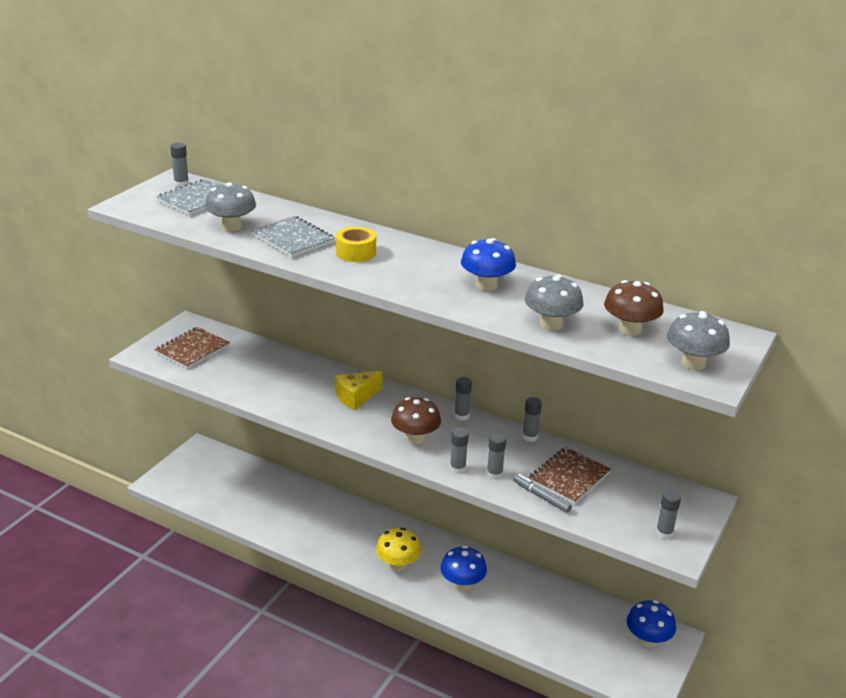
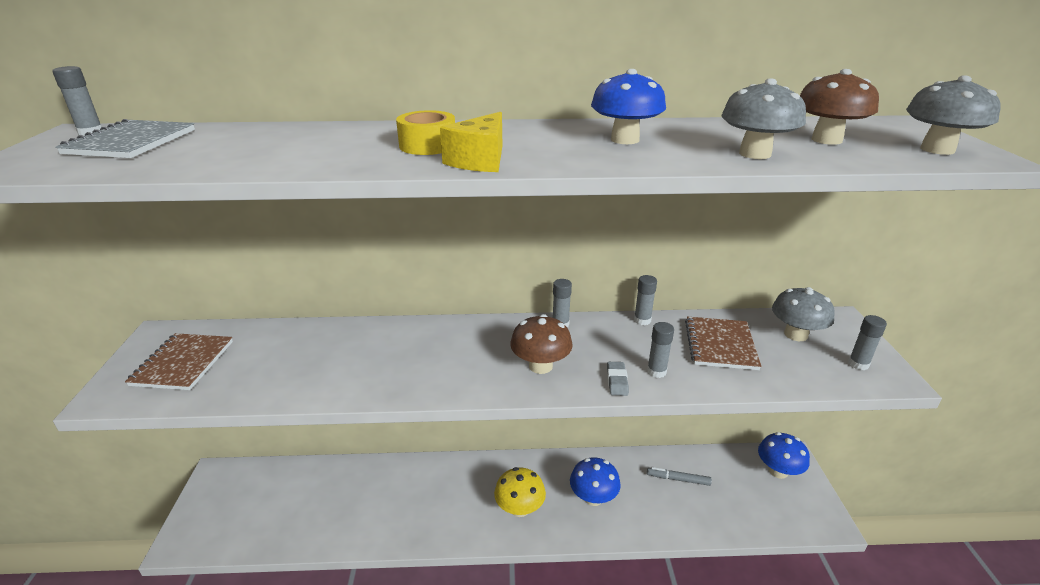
camera: 30 degrees left, 0 degrees up
grey mushroom [205,182,256,231] -> grey mushroom moved to [772,287,835,341]
grey notebook [251,216,335,257] -> none
yellow cheese [335,371,383,410] -> yellow cheese moved to [440,112,502,172]
grey glue stick [450,428,469,474] -> grey eraser [607,362,629,396]
grey marker [513,474,572,513] -> grey marker moved to [647,467,712,486]

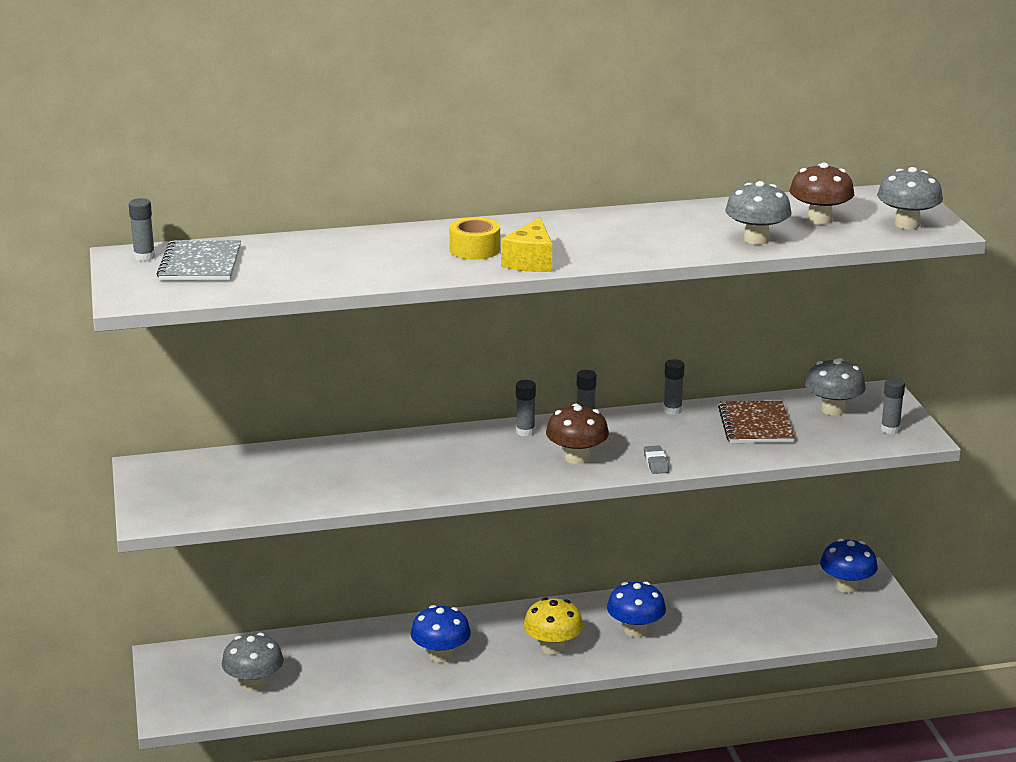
camera: 10 degrees left, 5 degrees down
brown notebook [125,333,233,390] -> none
blue mushroom [591,69,666,144] -> blue mushroom moved to [411,605,471,663]
grey glue stick [647,322,674,378] -> grey glue stick moved to [516,380,536,436]
grey marker [647,467,712,486] -> none
none -> grey mushroom [222,633,284,692]

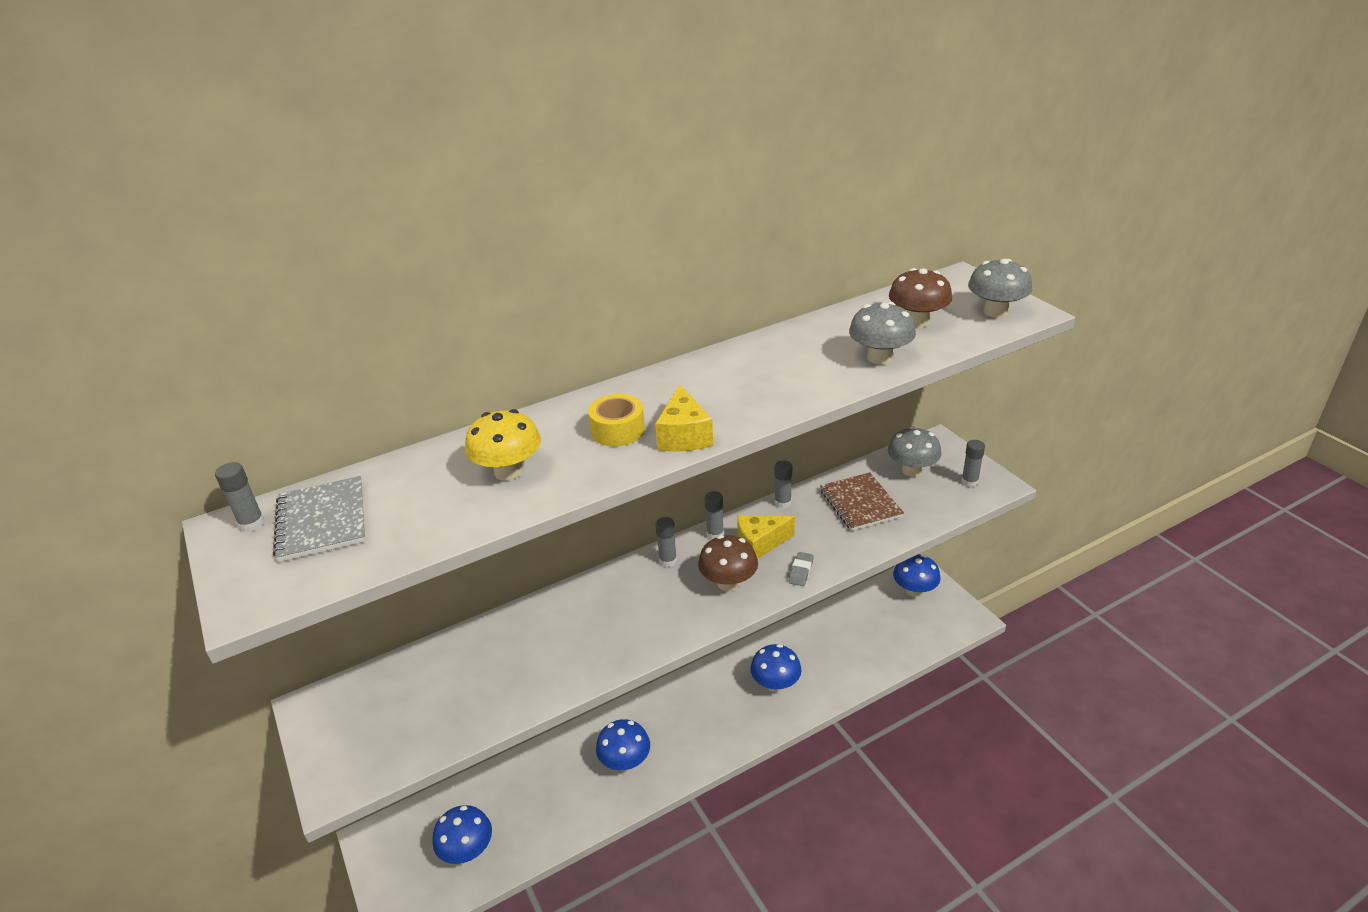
camera: 15 degrees left, 10 degrees up
grey mushroom [222,633,284,692] -> blue mushroom [432,805,492,864]
yellow mushroom [523,597,583,655] -> yellow mushroom moved to [465,409,541,481]
grey eraser [644,445,669,474] -> grey eraser turned 45 degrees clockwise [789,552,814,586]
none -> yellow cheese [737,515,795,559]

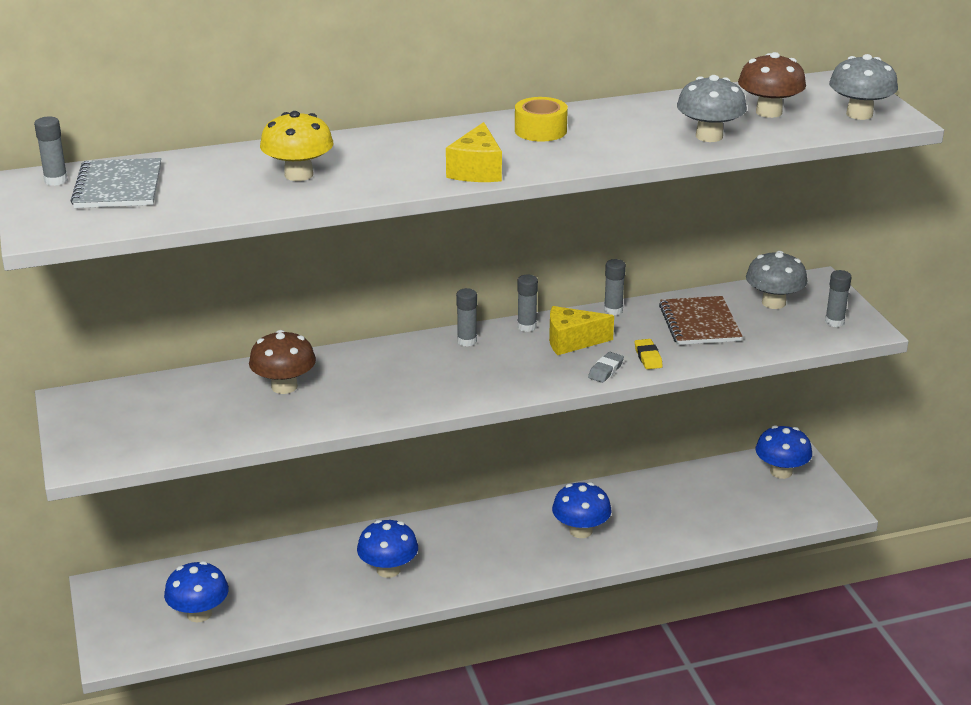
camera: 10 degrees right, 5 degrees down
yellow tape [588,394,645,447] -> yellow tape moved to [515,97,568,142]
brown mushroom [698,535,758,591] -> brown mushroom moved to [249,330,316,394]
none -> yellow eraser [635,339,663,369]

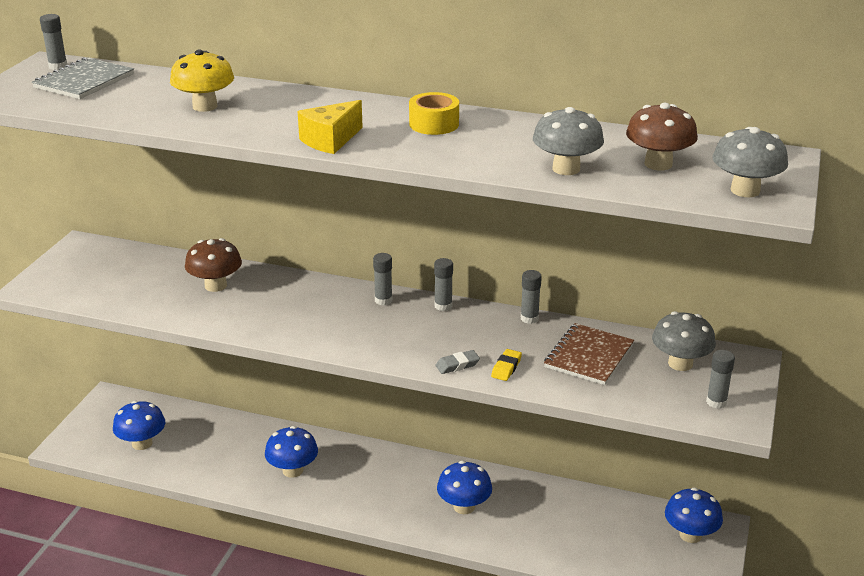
camera: 35 degrees right, 0 degrees up
yellow cheese [549,306,614,355] -> none

